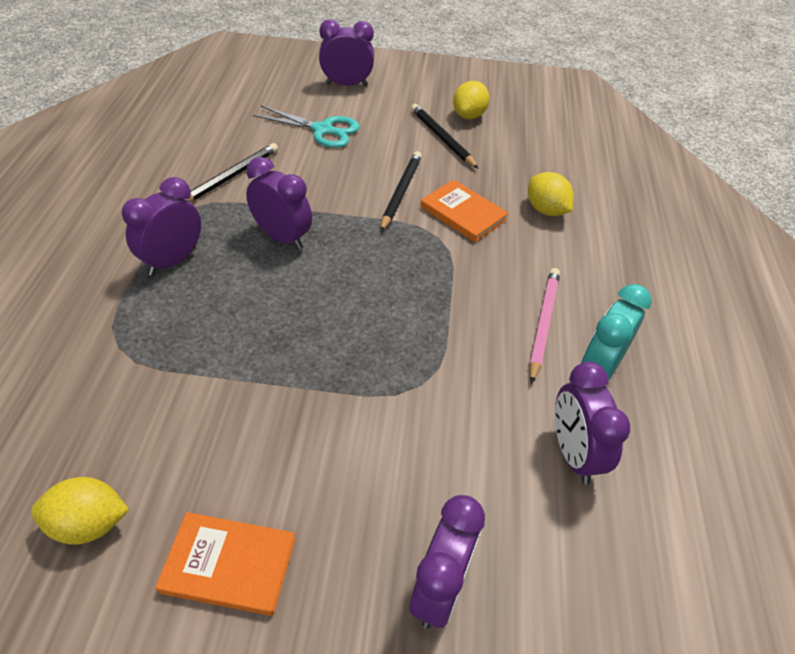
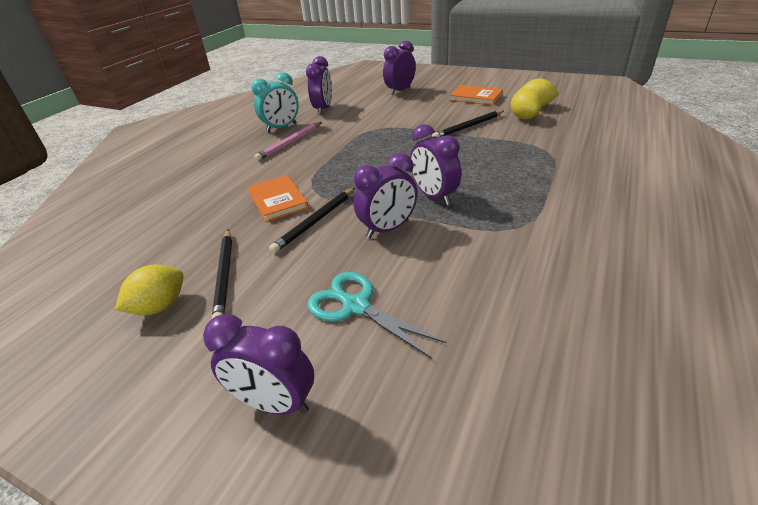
camera: 155 degrees left, 10 degrees down
purple clock [122,177,201,276] -> purple clock moved to [354,153,417,238]
black pencil [186,143,278,202] -> black pencil moved to [432,111,504,137]
yellow lemon [528,172,574,216] -> yellow lemon moved to [511,89,542,119]

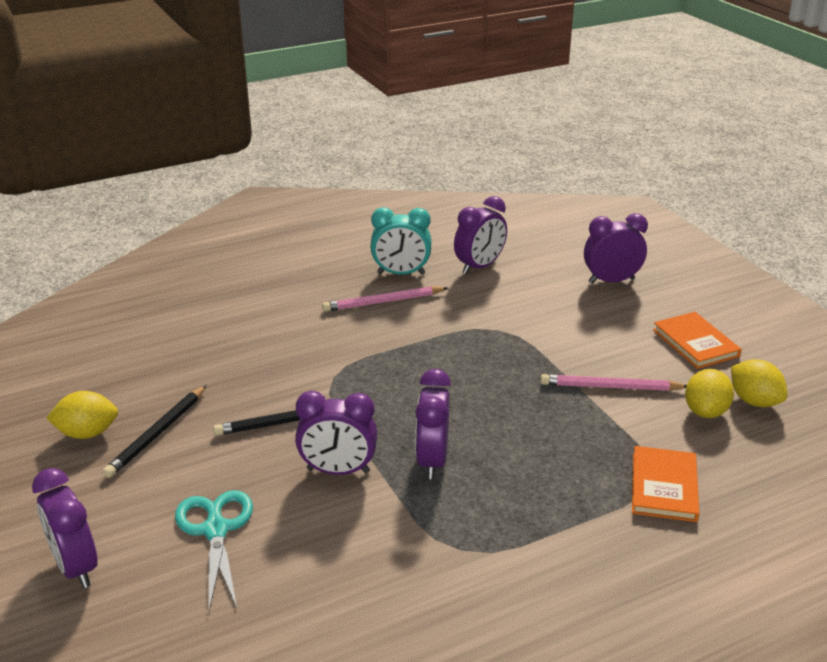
camera: 35 degrees right, 5 degrees down
orange book [248,175,309,222] -> orange book moved to [632,446,699,522]
black pencil [432,111,504,137] -> pink pencil [540,374,687,391]

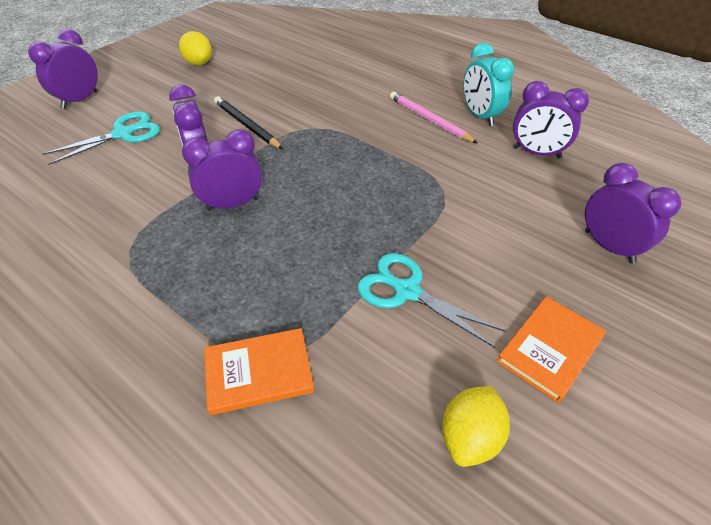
camera: 65 degrees right, 15 degrees up
black pencil [103,385,207,478] -> none
pink pencil [540,374,687,391] -> turquoise scissors [357,253,506,348]
yellow lemon [685,369,734,418] -> none

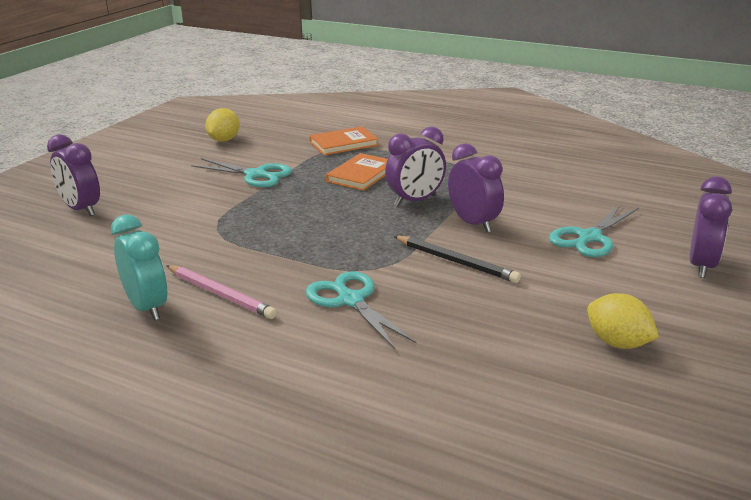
camera: 170 degrees right, 20 degrees down
orange book [497,296,606,403] -> orange book moved to [326,153,388,191]
purple clock [513,81,589,158] -> none
none -> turquoise scissors [306,271,416,349]

